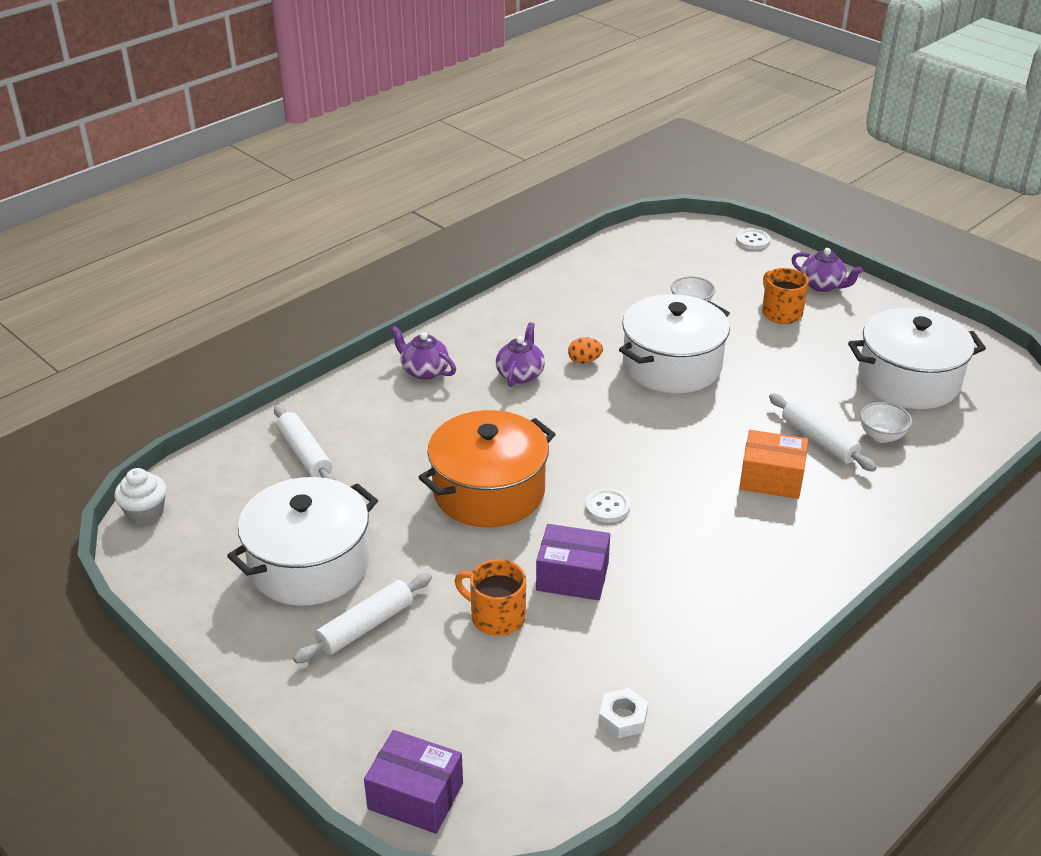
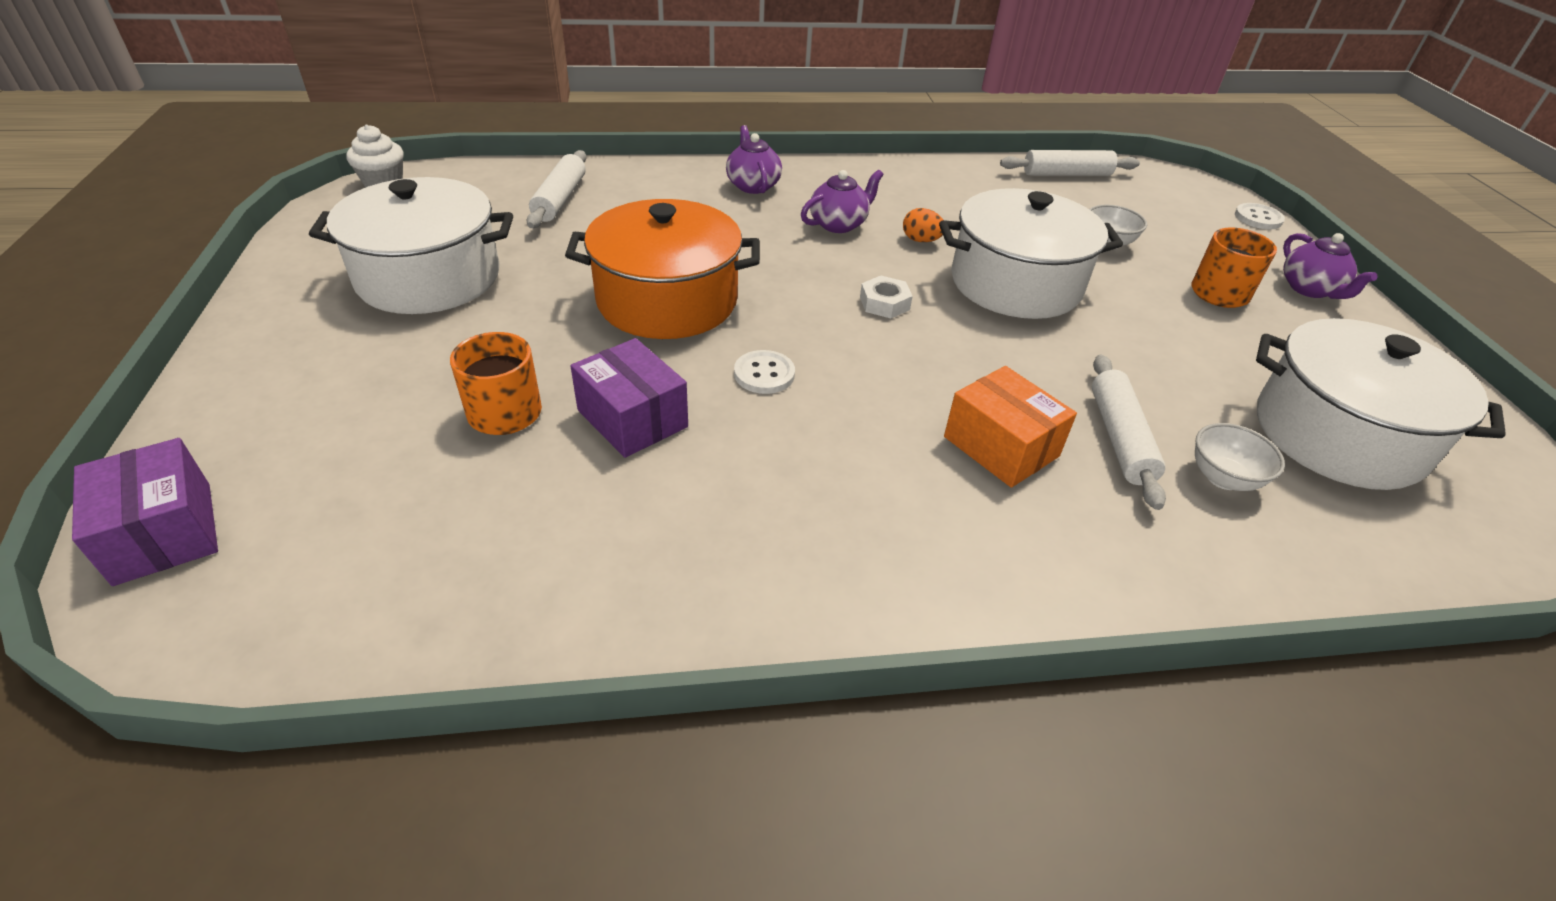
camera: 35 degrees right, 5 degrees up
white rolling pin [293,573,432,664] -> white rolling pin moved to [1000,150,1140,176]
white nut [599,688,648,738] -> white nut moved to [860,276,913,318]

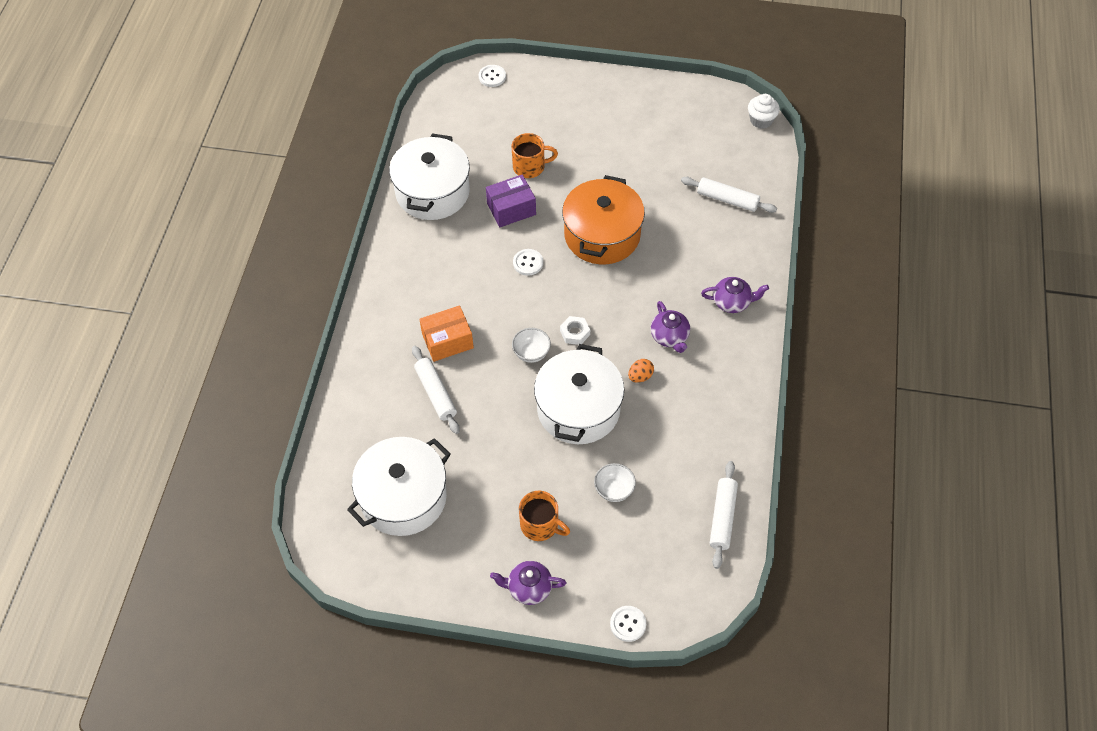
camera: 110 degrees right, 15 degrees up
purple box [72,438,218,586] -> white button [479,65,506,87]
white pot [309,177,513,314] -> white pot moved to [389,133,470,220]
white rolling pin [1092,355,1166,510] -> white rolling pin turned 45 degrees clockwise [412,346,460,434]
white bowl [1195,423,1285,491] -> white bowl moved to [512,328,551,363]

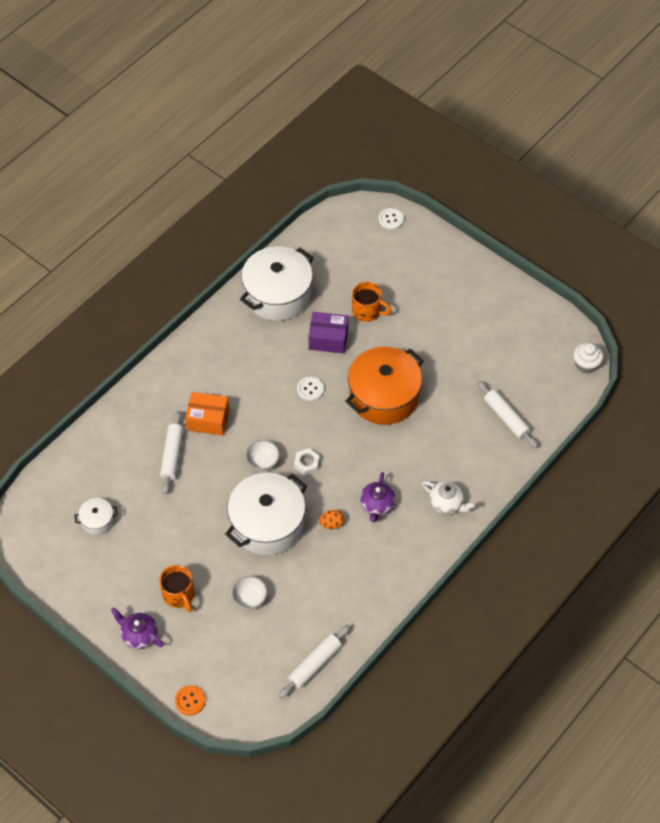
camera: 30 degrees right, 0 degrees up
white pot [347,437,451,536] -> white pot [74,498,118,535], size x0.45
white button [610,606,646,642] -> orange button [175,685,206,716]
purple teapot [701,277,769,313] -> white teapot [422,481,475,515]

